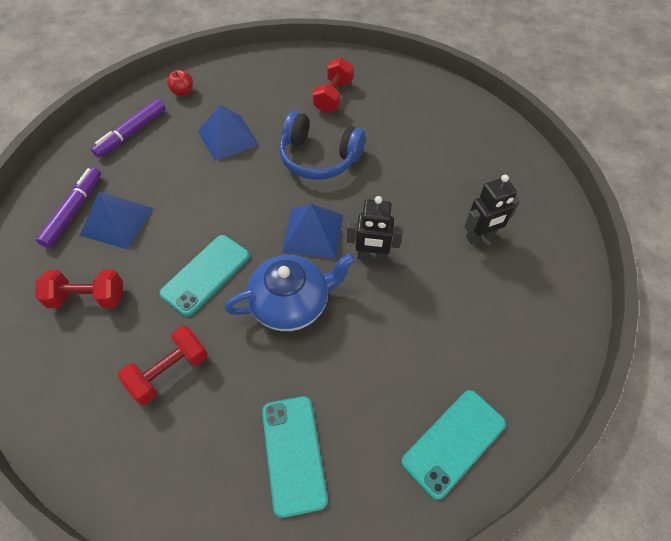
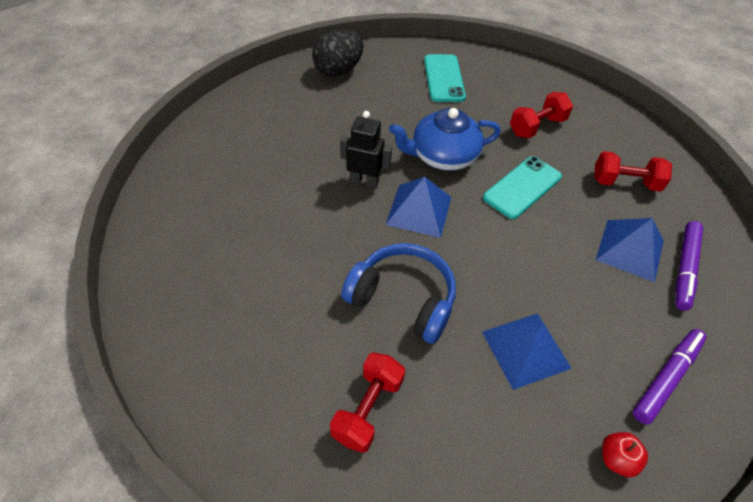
camera: 175 degrees left, 5 degrees down
turquoise phone [401,390,506,500] -> black egg [312,29,364,77]
black robot [465,175,520,244] -> none

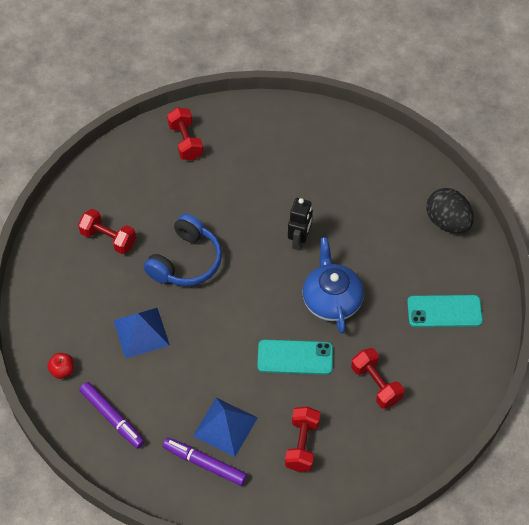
camera: 95 degrees right, 5 degrees up
blue pyramid [386,177,452,238] -> none
turquoise phone [483,156,562,219] -> turquoise phone turned 45 degrees counterclockwise [257,339,333,375]
none -> red dumbbell [167,107,203,160]

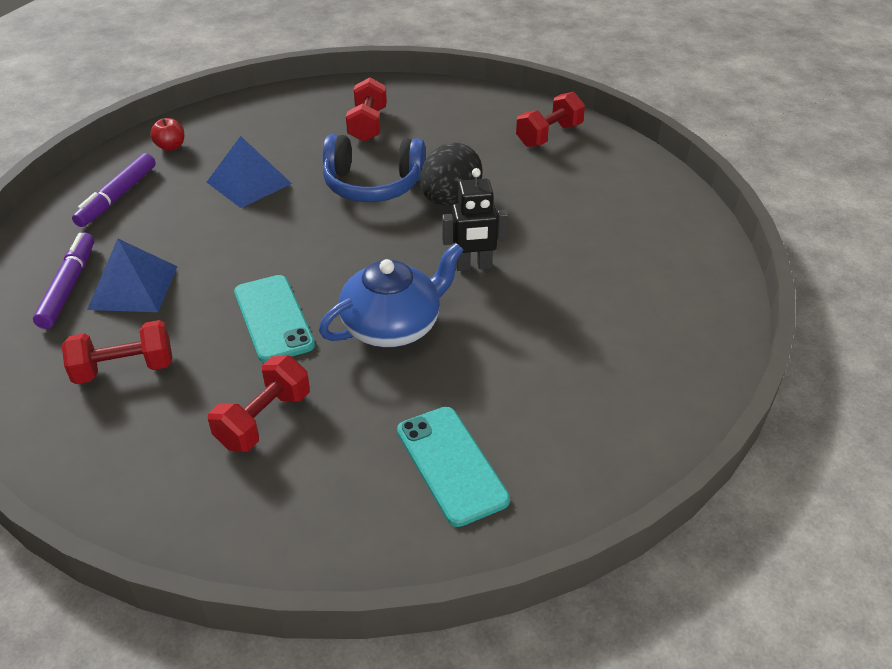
camera: 65 degrees right, 15 degrees down
black egg [426,188,474,233] -> black egg moved to [420,142,483,205]

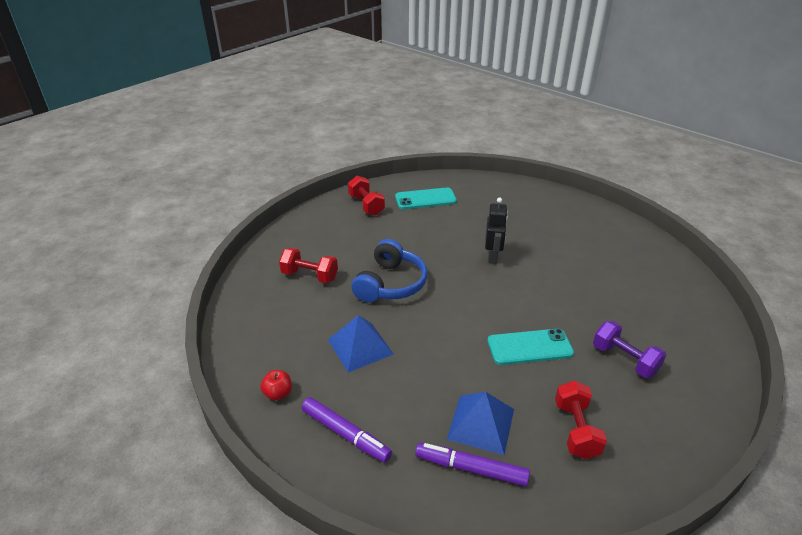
camera: 75 degrees left, 5 degrees down
red dumbbell [208,356,310,452] -> purple dumbbell [593,321,666,378]
blue teapot [319,243,464,348] -> none
turquoise phone [397,407,510,527] -> turquoise phone moved to [395,187,457,209]
black egg [420,142,483,205] -> none

